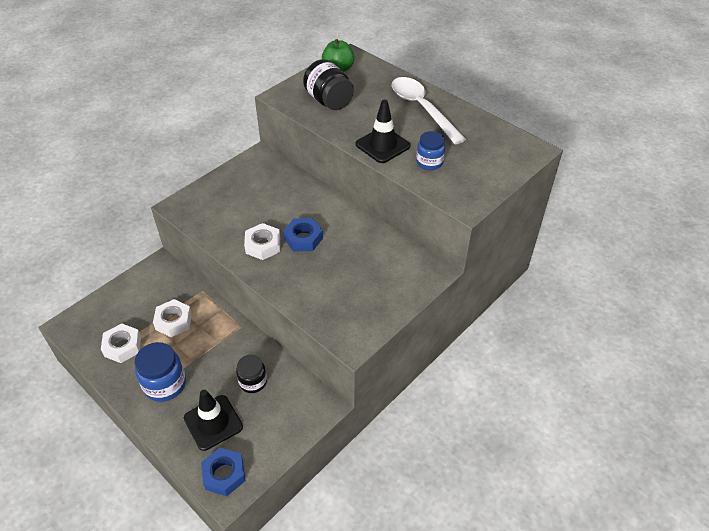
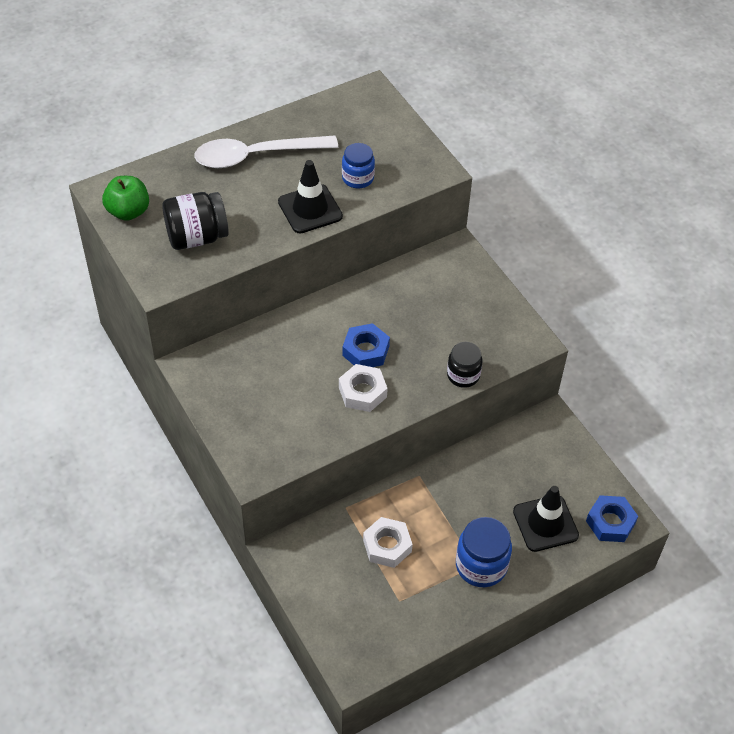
camera: 75 degrees left, 5 degrees up
white nut [101,323,141,363] -> none
black jar [236,355,267,393] -> black jar moved to [447,342,482,388]

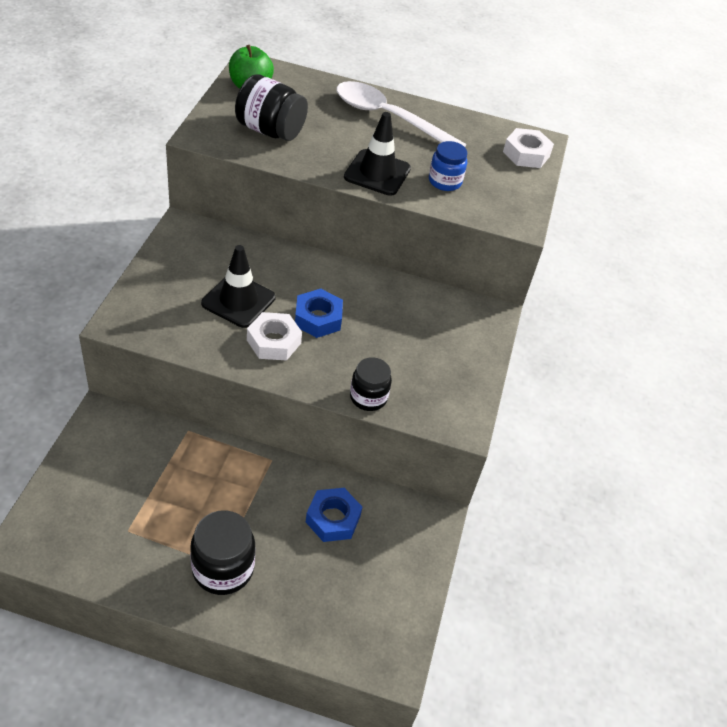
camera: 40 degrees right, 5 degrees down
white nut [363,517,413,568] -> white nut moved to [503,128,554,168]
blue jar [456,517,512,587] -> black jar [190,510,255,595]
black traffic cone [513,486,579,552] -> black traffic cone moved to [201,245,276,328]
blue nut [586,495,638,542] -> blue nut moved to [306,488,362,542]

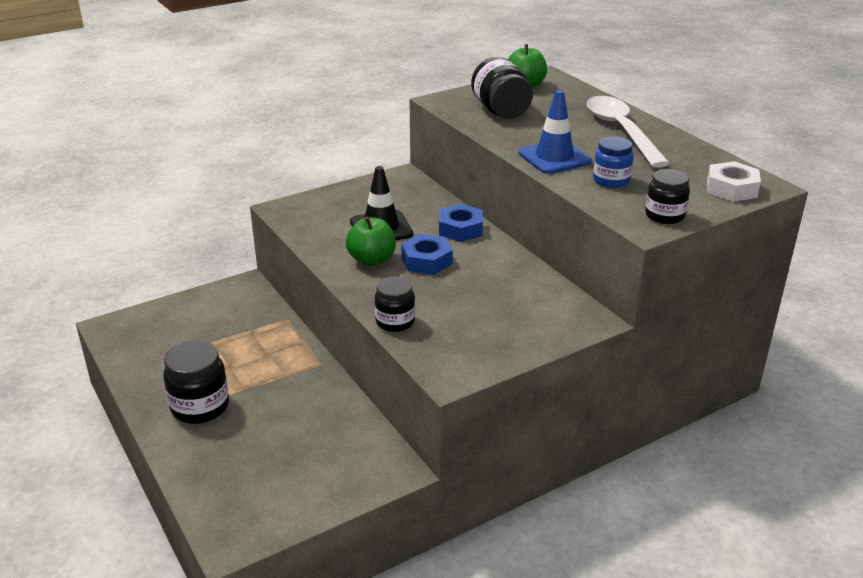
camera: 50 degrees right, 15 degrees down
white nut [247,312,302,361] -> green apple [346,217,396,266]
blue nut [306,488,362,542] -> blue nut moved to [439,204,483,242]
black traffic cone [344,112,411,196] -> blue traffic cone [518,90,591,174]
none -> black jar [645,169,690,224]

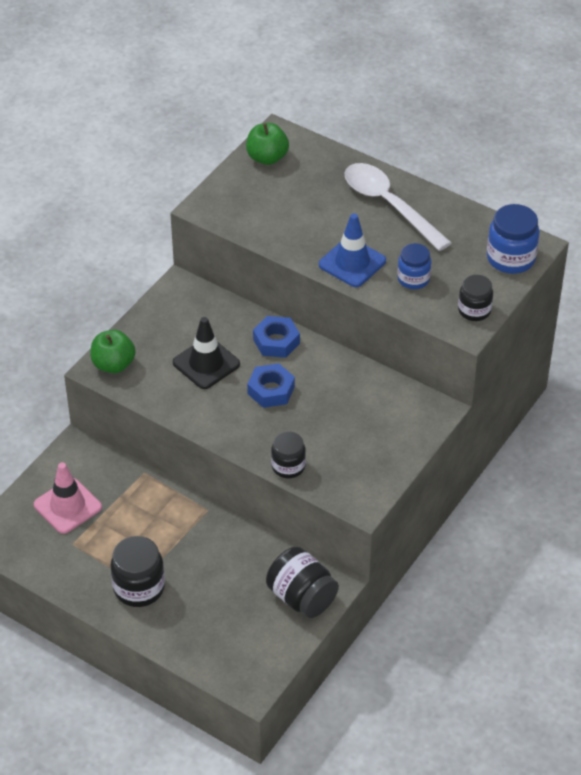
camera: 25 degrees left, 15 degrees up
green apple [346,217,396,266] -> green apple moved to [90,330,136,373]
black jar [471,57,533,119] -> black jar moved to [266,547,339,618]
white nut [707,161,761,202] -> blue jar [487,204,540,274]
none -> pink traffic cone [34,462,102,534]

